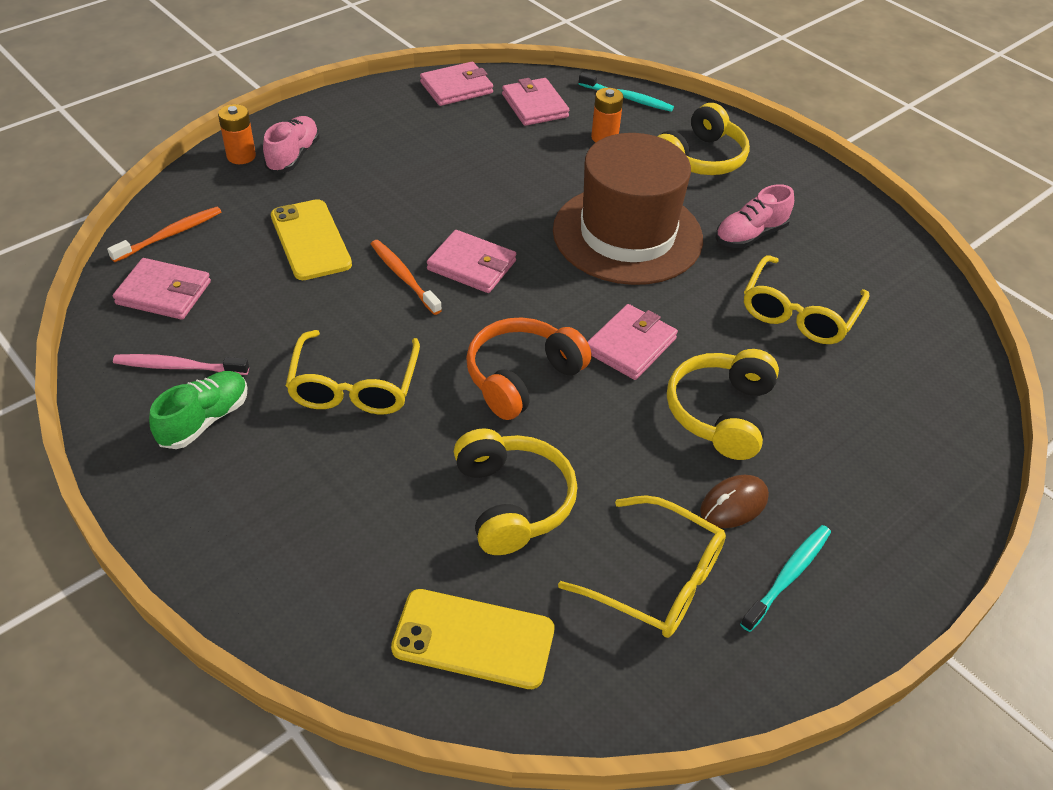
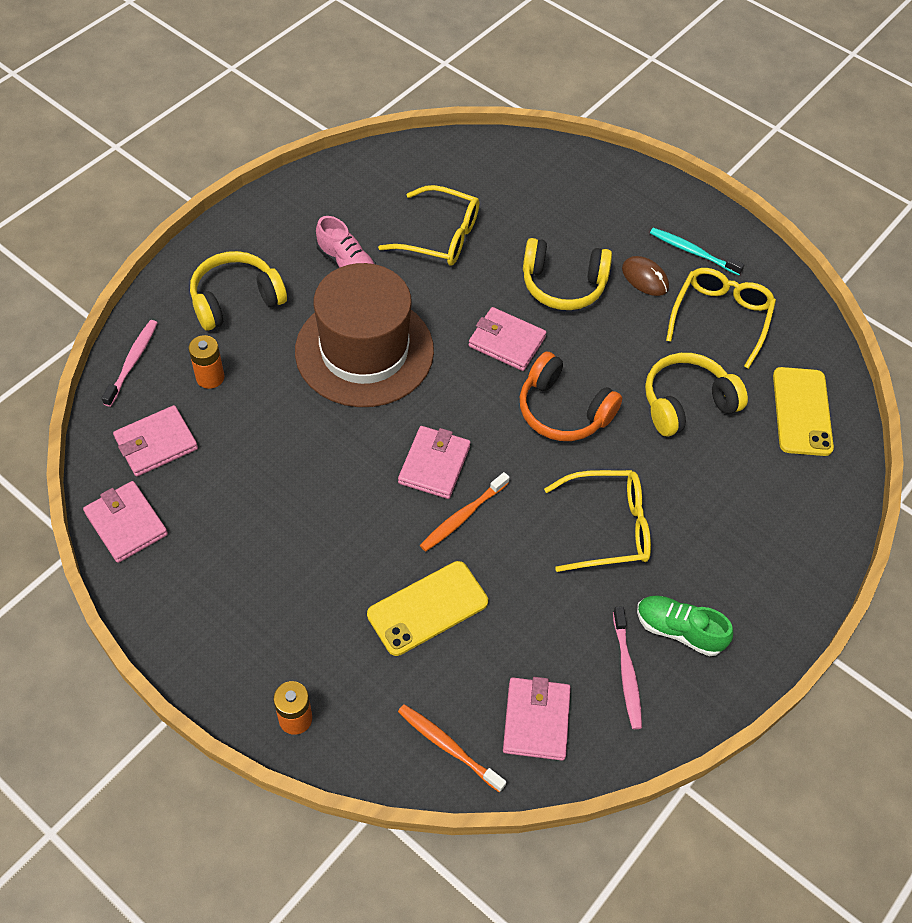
camera: 100 degrees left, 10 degrees up
pink shoe [263,116,320,173] -> none
turquoise toothbrush [579,72,674,112] -> pink toothbrush [101,320,157,407]
yellow headphones [657,103,750,175] -> yellow headphones turned 60 degrees counterclockwise [190,251,287,331]

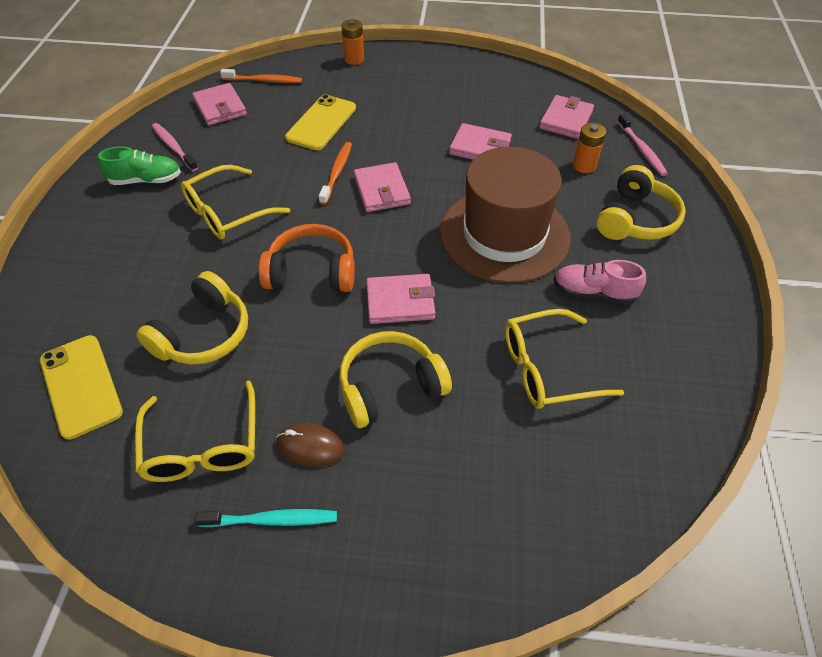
camera: 150 degrees right, 5 degrees down
pink wallet [83,481,168,563] -> pink wallet moved to [449,123,512,160]

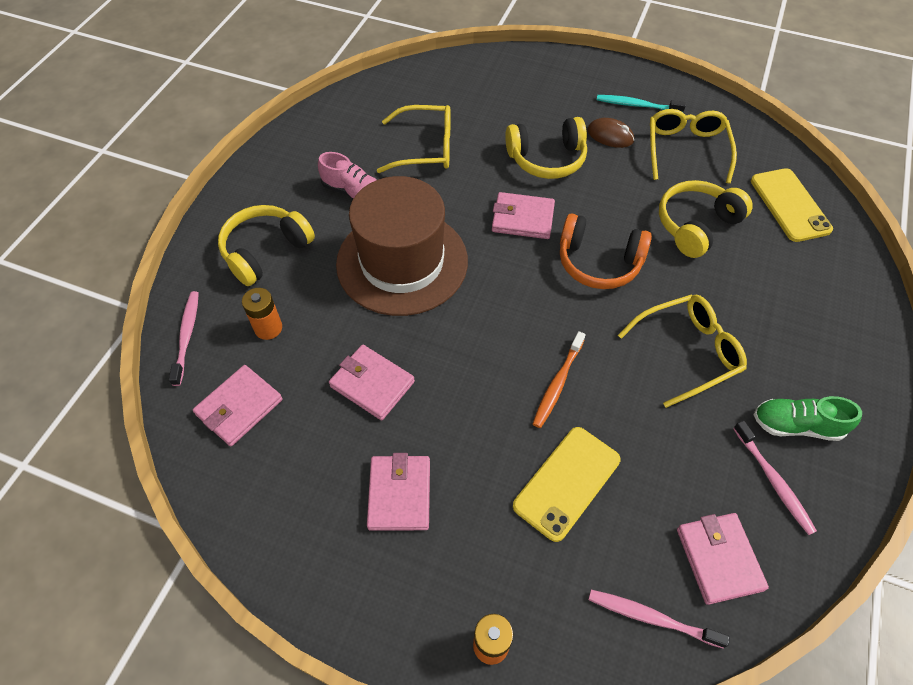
camera: 165 degrees left, 5 degrees up
orange toothbrush [220,69,302,83] -> pink toothbrush [588,590,730,649]
pink wallet [354,162,411,212] -> pink wallet moved to [367,453,430,531]

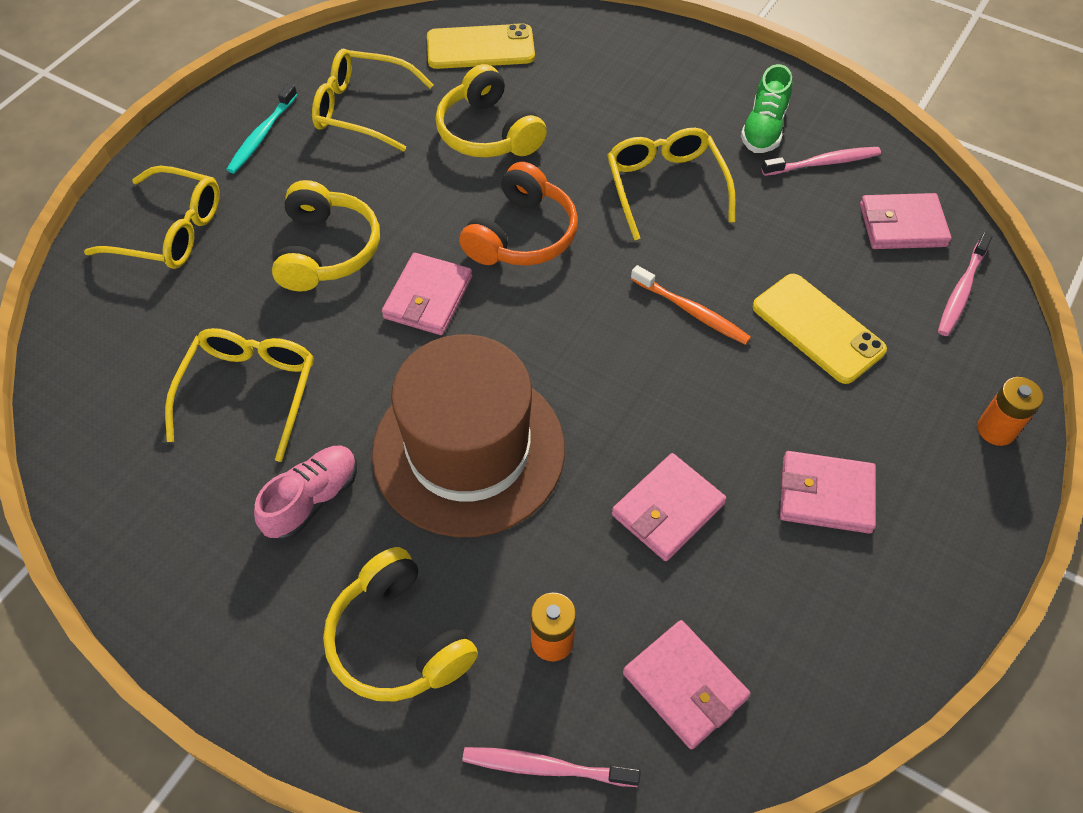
camera: 80 degrees left, 0 degrees up
brown mouse [587,118,634,148] -> none
none -> yellow glasses [84,166,220,269]

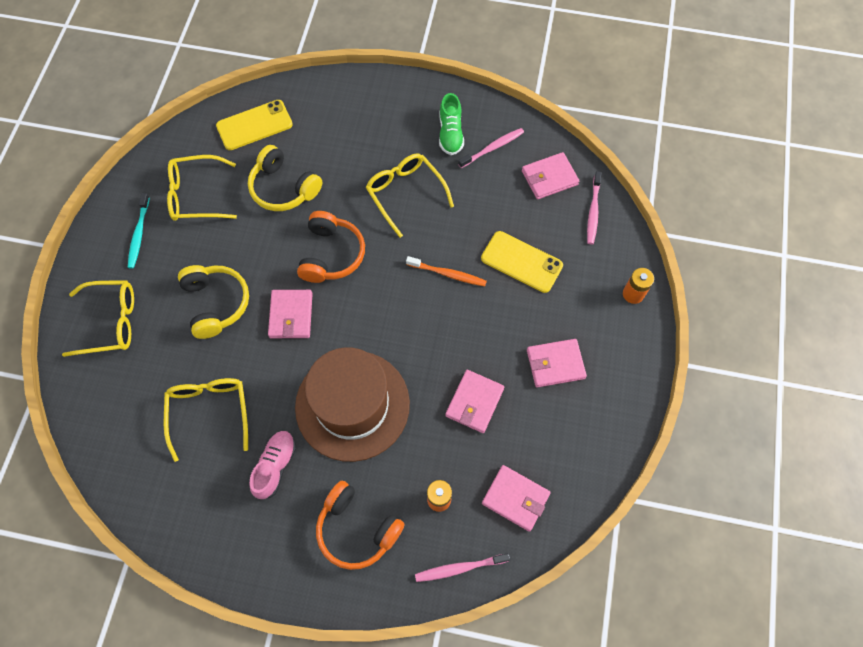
camera: 20 degrees left, 10 degrees up
yellow headphones [323,547,478,701] -> orange headphones [316,480,405,570]

